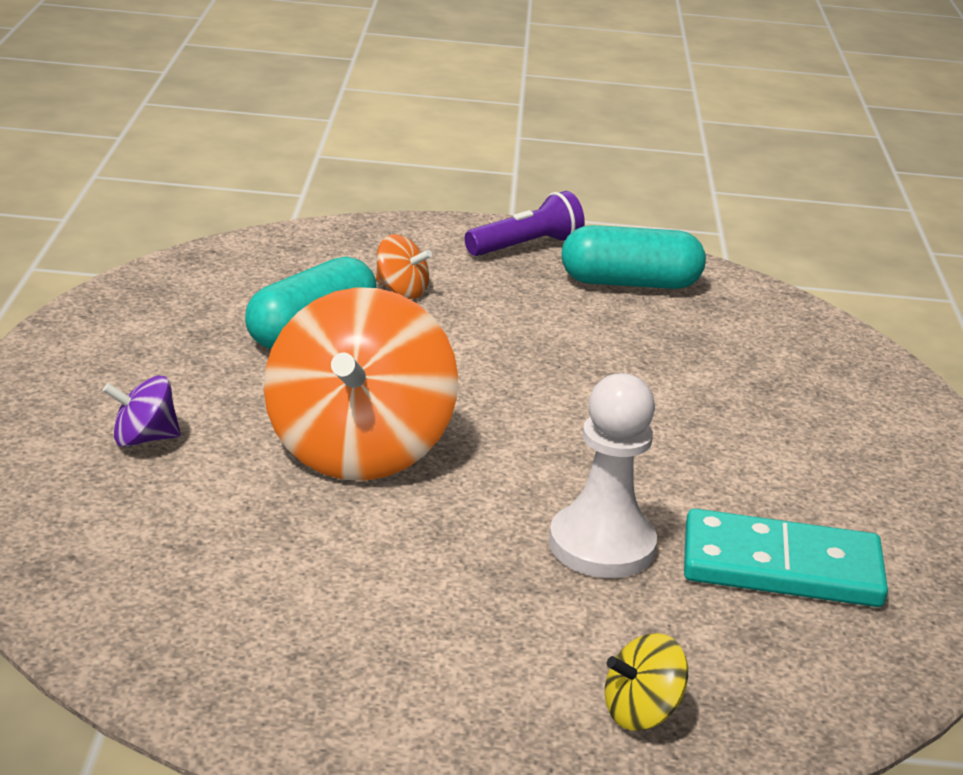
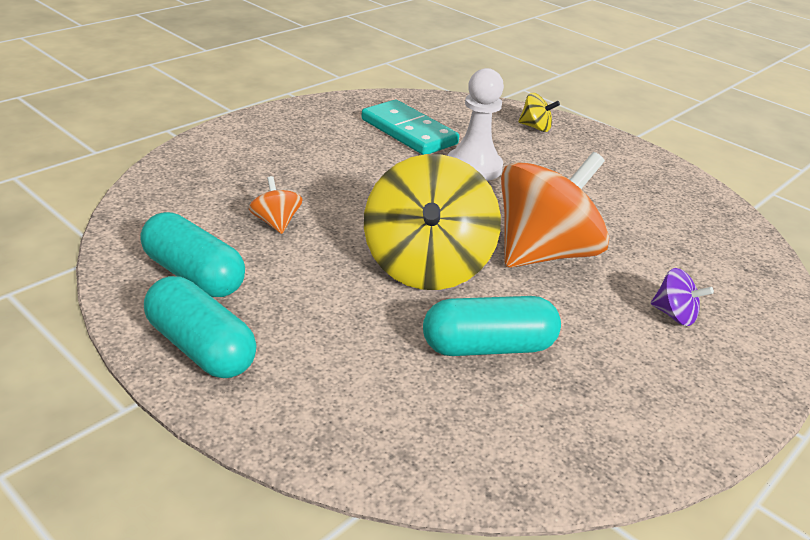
camera: 140 degrees left, 5 degrees up
orange spinning top [376,234,432,299] -> orange spinning top moved to [249,176,302,234]
purple flashlight [465,191,585,256] -> turquoise capsule [144,276,257,378]
none -> yellow spinning top [364,154,501,290]

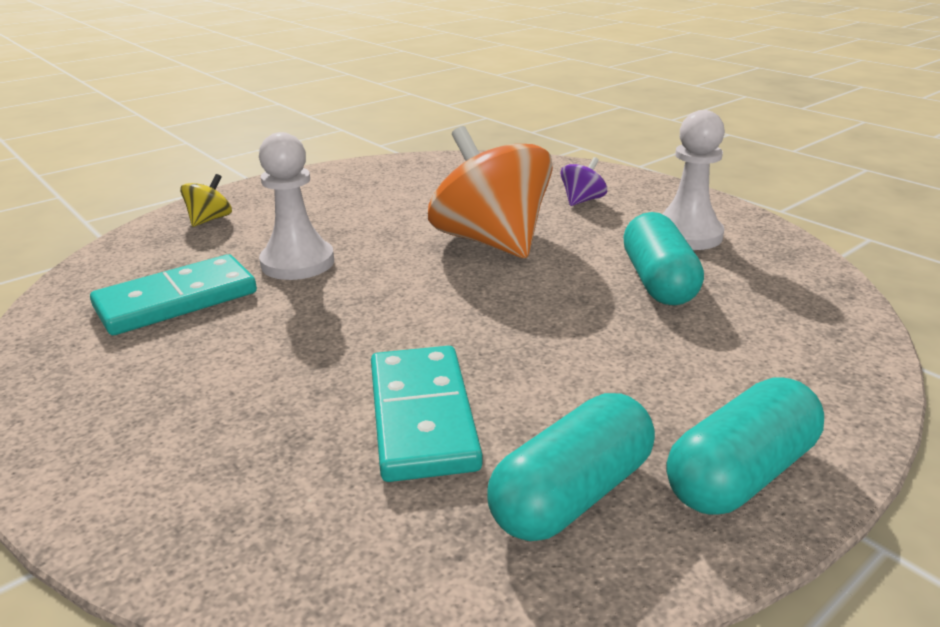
camera: 80 degrees left, 5 degrees down
orange spinning top [249,176,302,234] -> turquoise domino [371,346,482,482]
yellow spinning top [364,154,501,290] -> none
none -> white pawn [663,110,725,250]

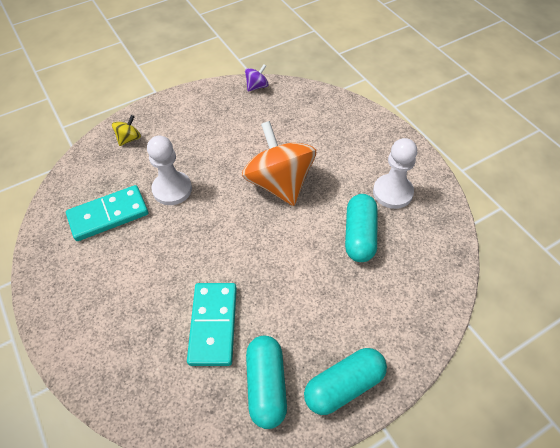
camera: 10 degrees right, 25 degrees up
turquoise capsule [487,393,655,541] -> turquoise capsule turned 60 degrees counterclockwise [246,335,287,429]
purple spinning top [561,157,607,206] -> purple spinning top moved to [245,64,269,91]

